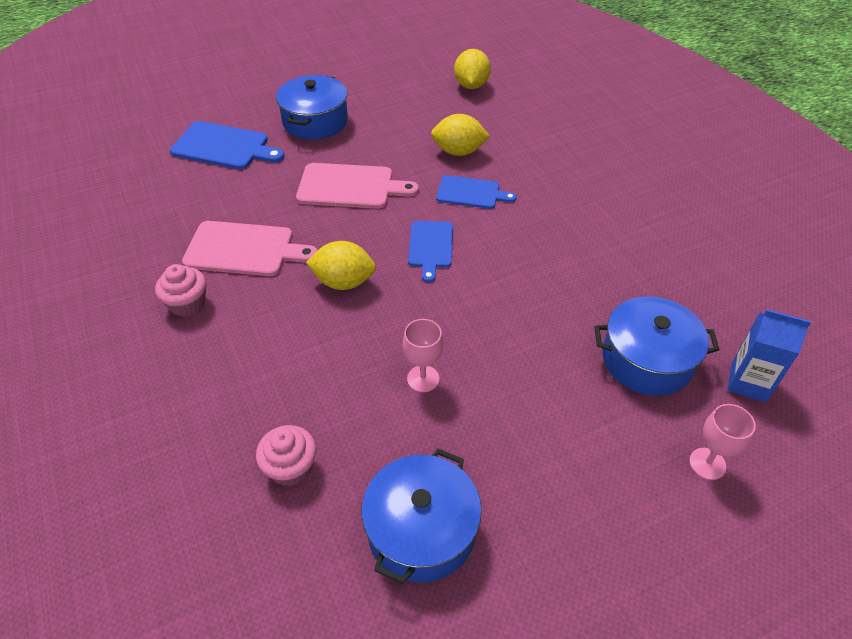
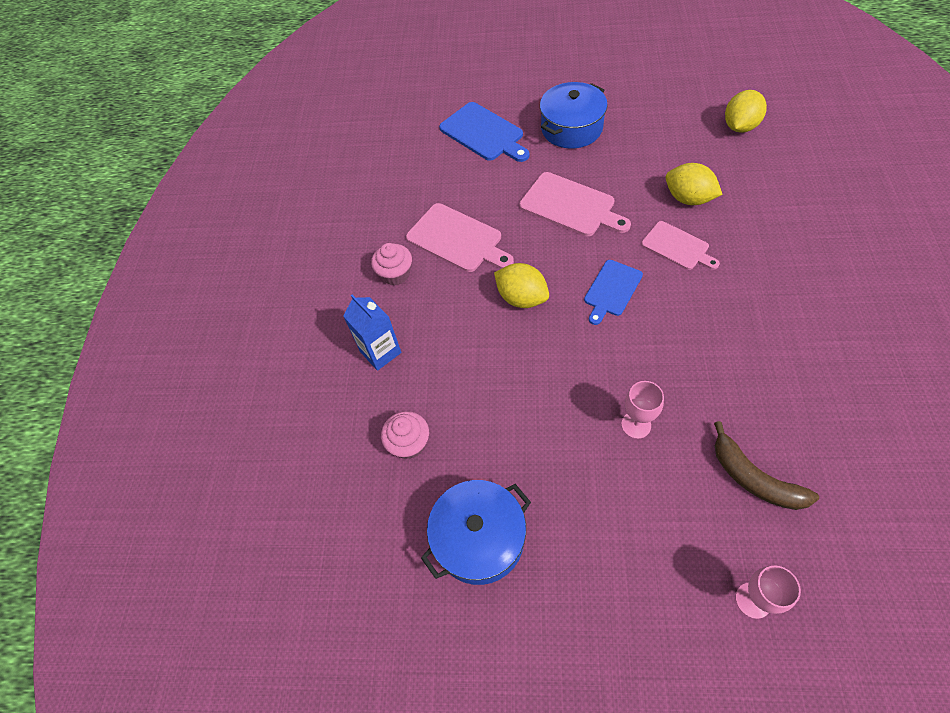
camera: 35 degrees right, 10 degrees up
pink goblet [403,319,443,392] -> pink goblet moved to [621,381,664,439]
blue cutting board [436,175,517,209] -> pink cutting board [641,221,720,270]
blue pot [594,296,719,396] -> brown banana [714,421,819,510]
blue carton [728,309,811,402] -> blue carton moved to [343,294,401,371]

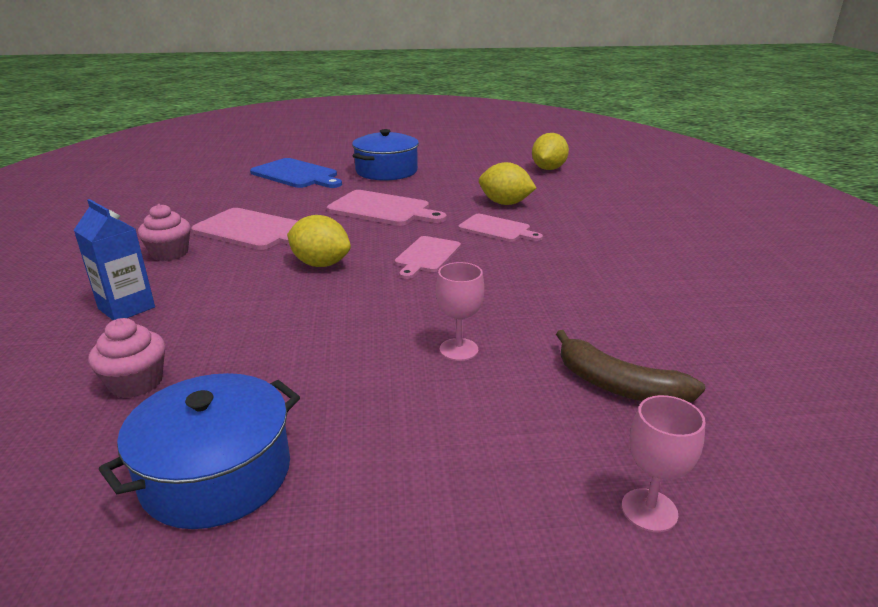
camera: 15 degrees left, 30 degrees down
blue cutting board [584,260,643,325] -> pink cutting board [395,236,461,279]

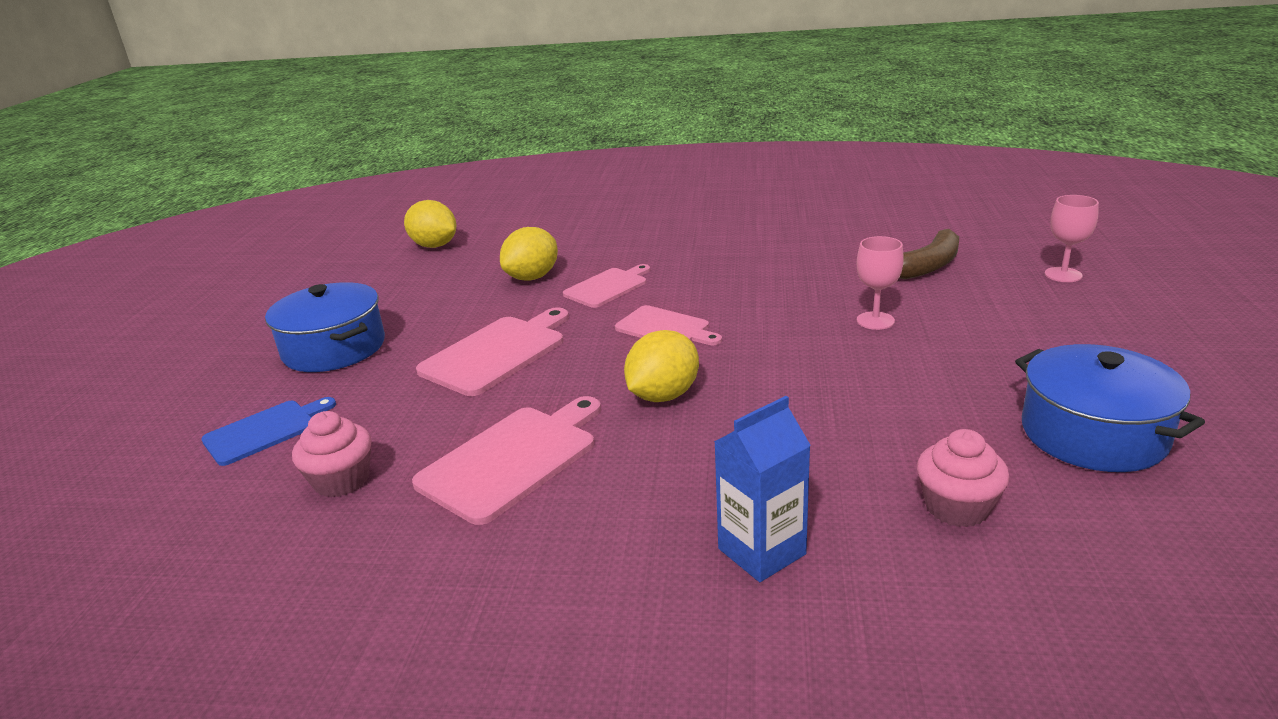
camera: 75 degrees left, 0 degrees up
pink cupcake [138,204,191,261] -> pink cupcake moved to [292,411,371,497]
blue cutting board [250,158,342,188] -> blue cutting board [201,397,336,466], size x0.65

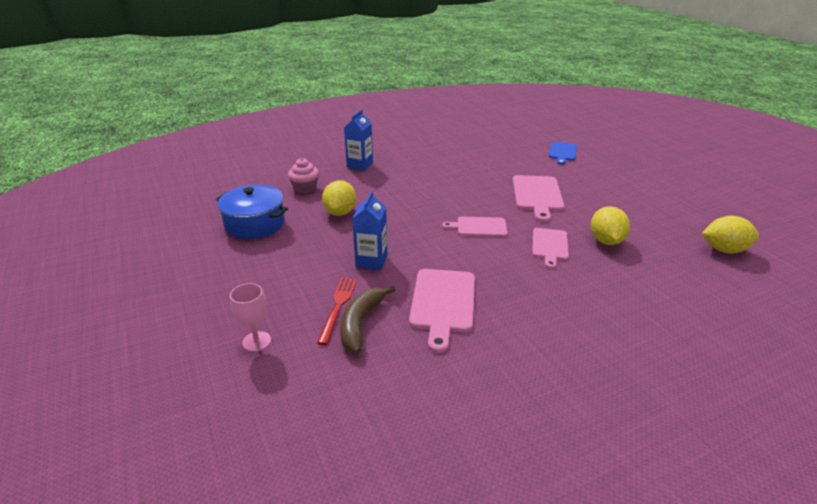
camera: 145 degrees right, 5 degrees up
blue pot [265,282,385,372] -> none
pink cupcake [292,411,371,497] -> none
pink cutting board [412,396,601,525] -> pink cutting board moved to [409,269,475,353]
yellow lemon [624,330,699,402] -> yellow lemon moved to [322,180,356,216]
pink goblet [857,236,904,330] -> blue carton [352,191,387,270]
none -> red fork [317,278,357,345]

